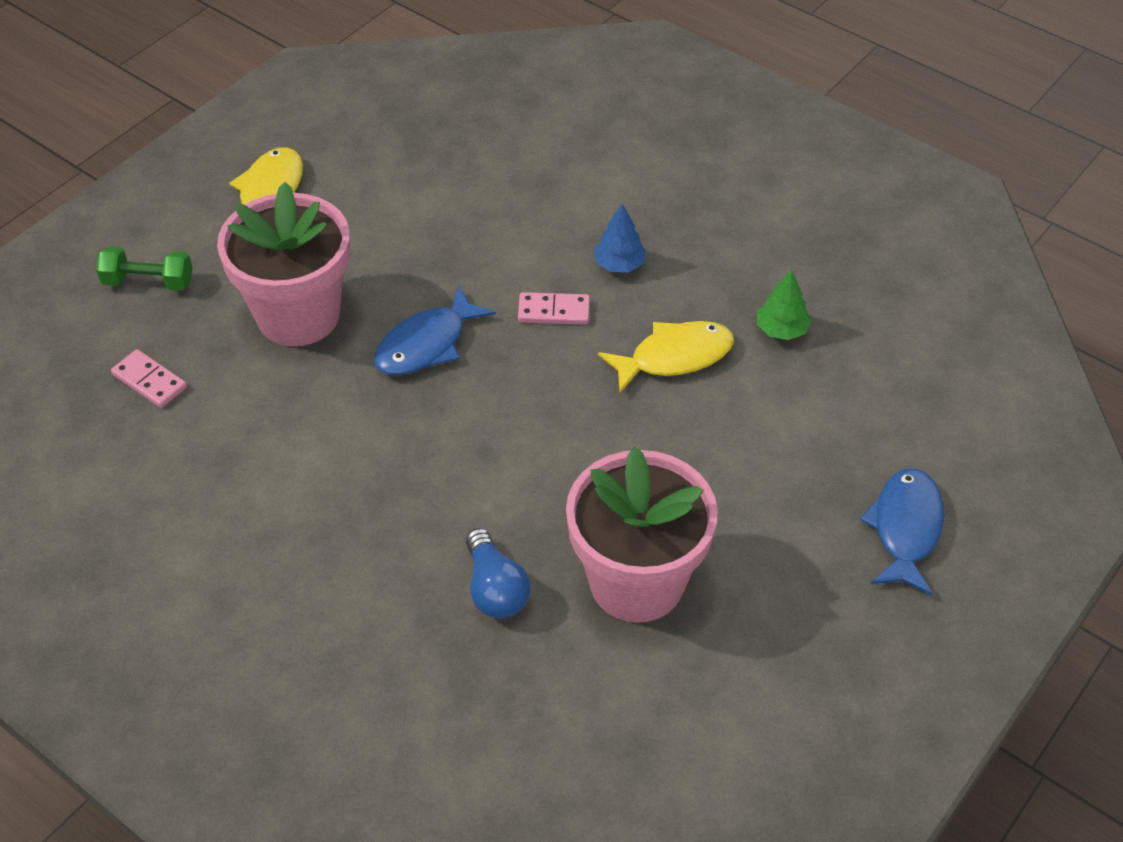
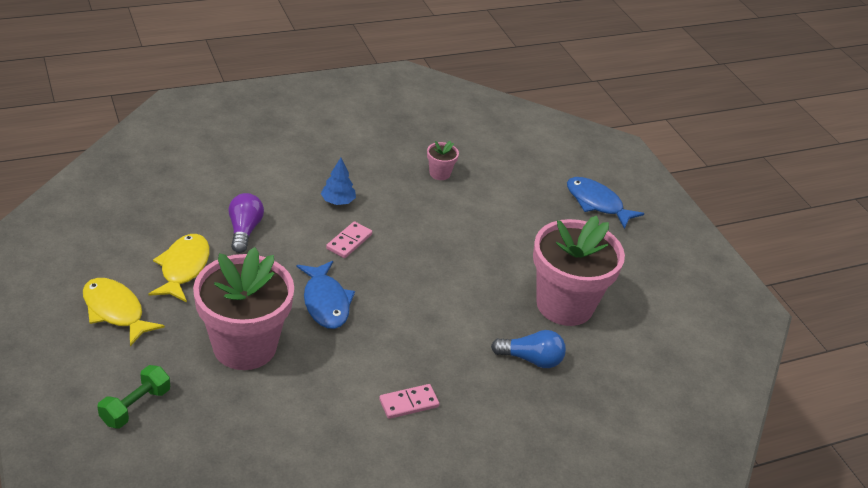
camera: 65 degrees left, 10 degrees down
pink domino [111,349,187,408] -> pink domino moved to [379,384,439,419]
yellow fish [598,321,734,393] -> yellow fish moved to [148,234,210,302]
green tree [757,269,811,340] -> pink flower pot [427,141,459,180]
none -> purple light bulb [228,193,264,253]

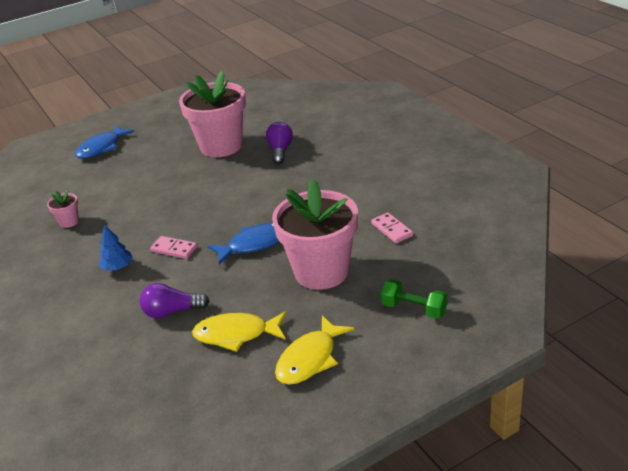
camera: 90 degrees left, 5 degrees down
pink domino [379,384,439,419] -> pink domino moved to [371,213,413,243]
blue light bulb [491,330,566,368] -> purple light bulb [266,122,293,164]

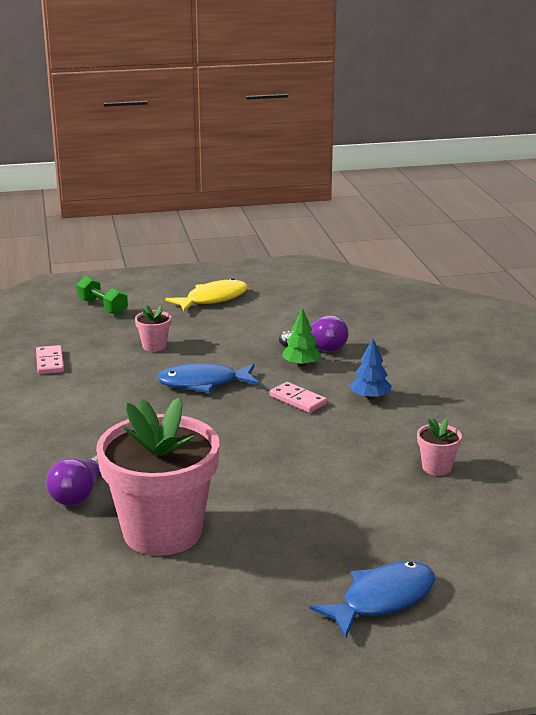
camera: 165 degrees left, 10 degrees down
yellow fish [192,312,286,352] -> none
pink flower pot [272,179,358,290] -> pink flower pot [135,305,171,352], size x0.41
none -> green tree [282,308,321,367]

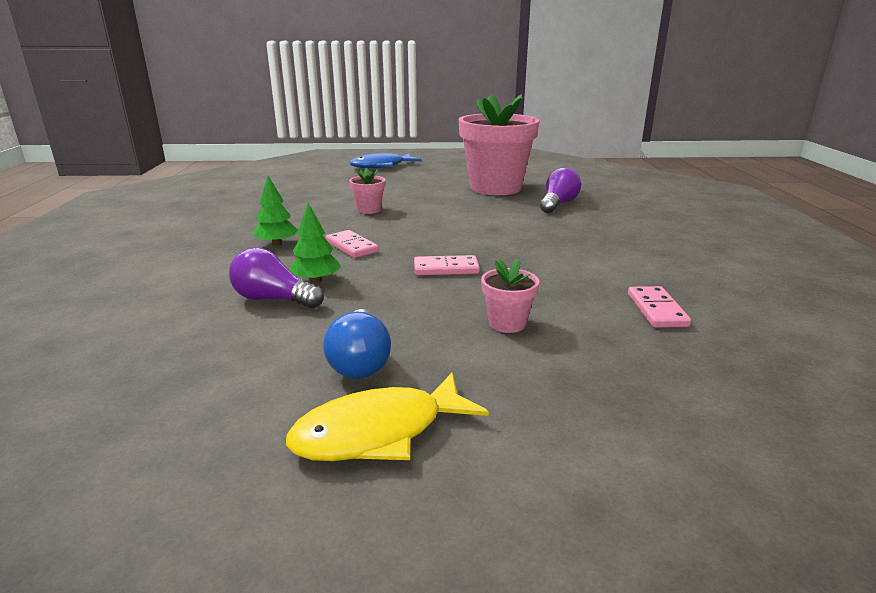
camera: 170 degrees left, 0 degrees up
green dumbbell [76,276,128,315] -> none
blue fish [157,363,259,393] -> pink domino [414,255,480,275]
blue tree [350,338,392,400] -> green tree [253,176,298,246]
pink flower pot [417,418,462,475] -> pink flower pot moved to [349,168,386,214]
none -> blue light bulb [323,309,391,379]

